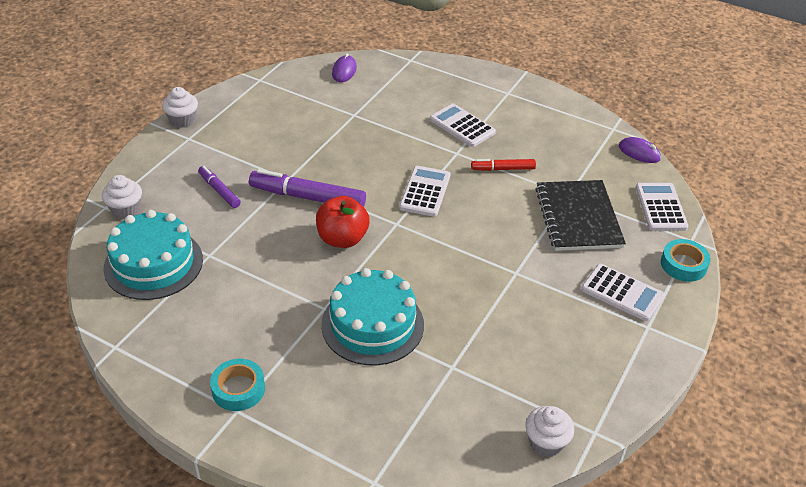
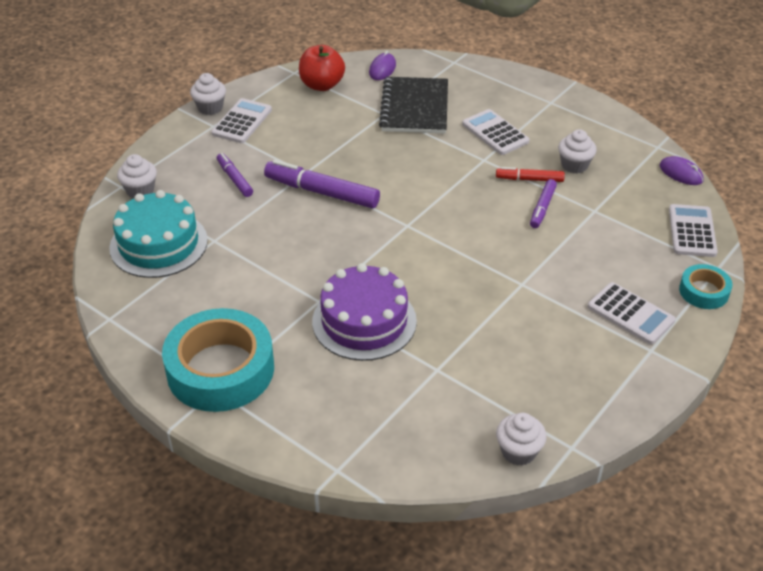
camera: 10 degrees right, 0 degrees up
turquoise tape [210,359,265,411] -> turquoise tape [162,308,274,412], size x2.05
red apple [316,196,370,248] -> red apple moved to [299,45,345,91]
turquoise cake [321,268,424,365] -> purple cake [312,263,417,361]
white calculator [399,166,451,217] -> white calculator moved to [211,98,272,143]
black notebook [535,180,626,251] -> black notebook moved to [379,77,448,133]
none -> purple marker [530,179,557,228]
none -> white cupcake [558,129,597,174]

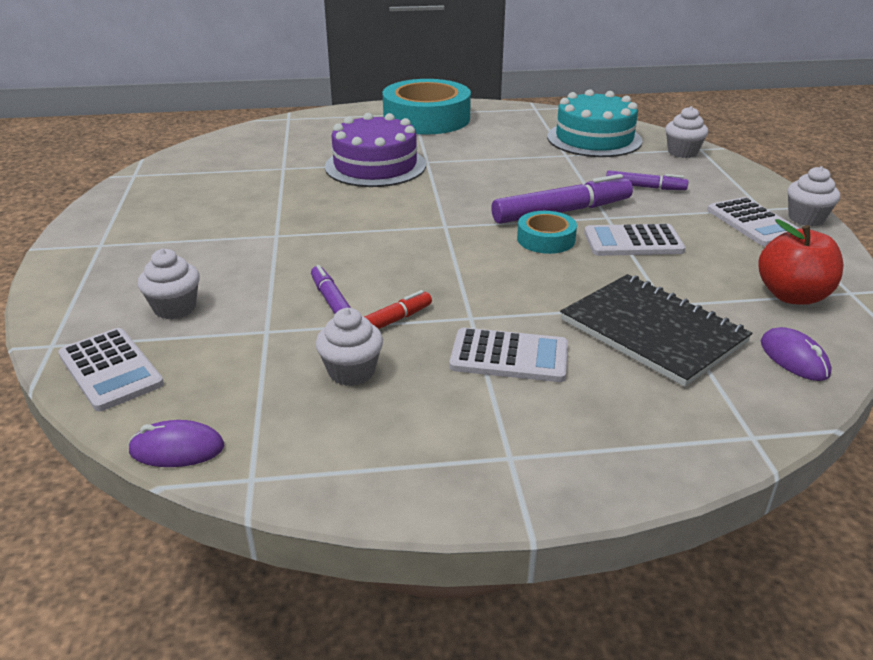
camera: 135 degrees right, 10 degrees down
white cupcake [496,413,546,466] -> white cupcake moved to [138,249,200,319]
white calculator [588,282,675,344] -> white calculator moved to [584,224,685,256]
turquoise tape [679,264,732,309] -> turquoise tape moved to [517,211,577,254]

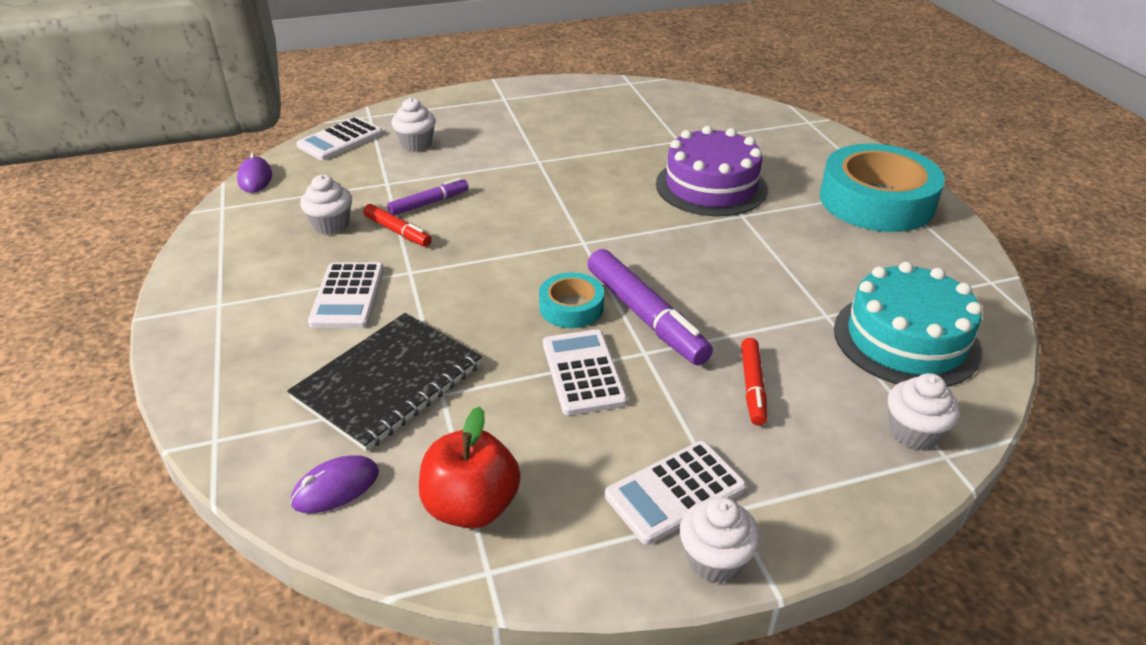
camera: 80 degrees right, 5 degrees up
purple marker [606,170,688,190] -> red marker [741,338,767,426]

